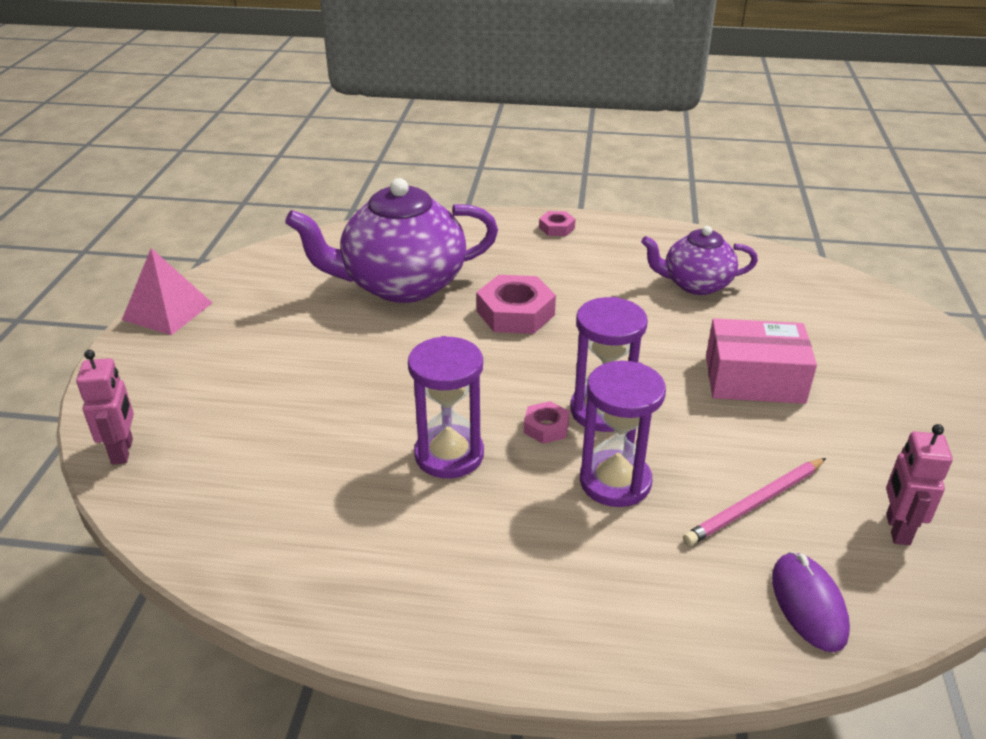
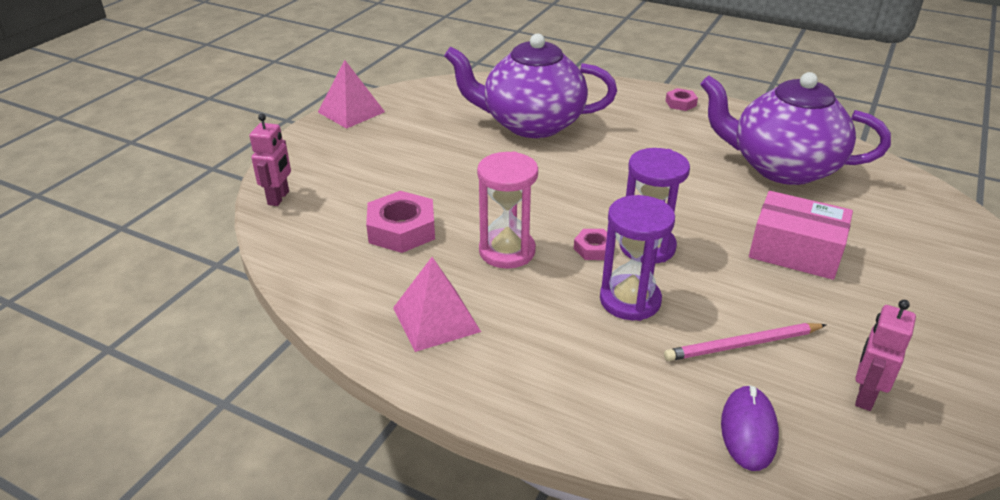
camera: 20 degrees right, 0 degrees up
purple hourglass [408,336,484,478] -> pink hourglass [477,152,538,269]
pink nut [476,275,556,334] -> pink nut moved to [366,191,435,253]
purple teapot [641,226,758,295] -> purple teapot [700,72,891,185], size x1.74
none -> pink pyramid [393,257,481,352]

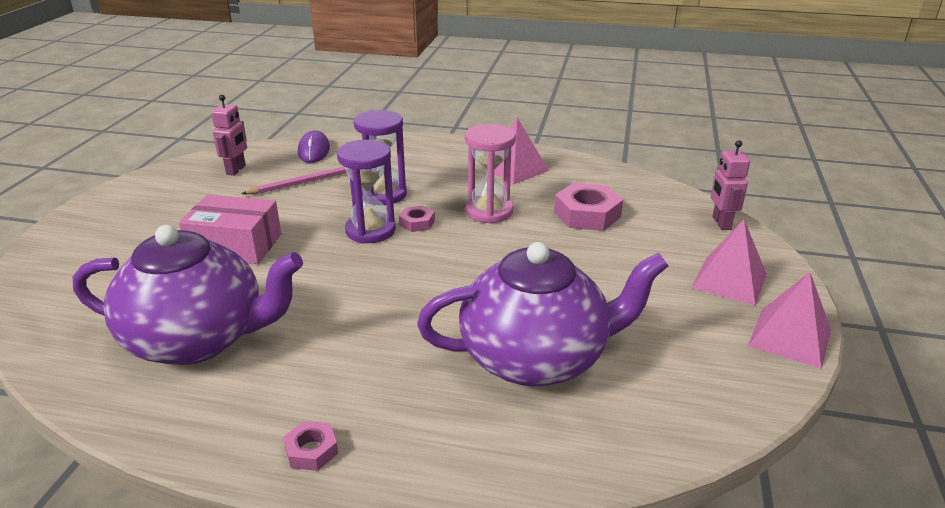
camera: 165 degrees right, 5 degrees down
none -> pink pyramid [692,219,767,306]

